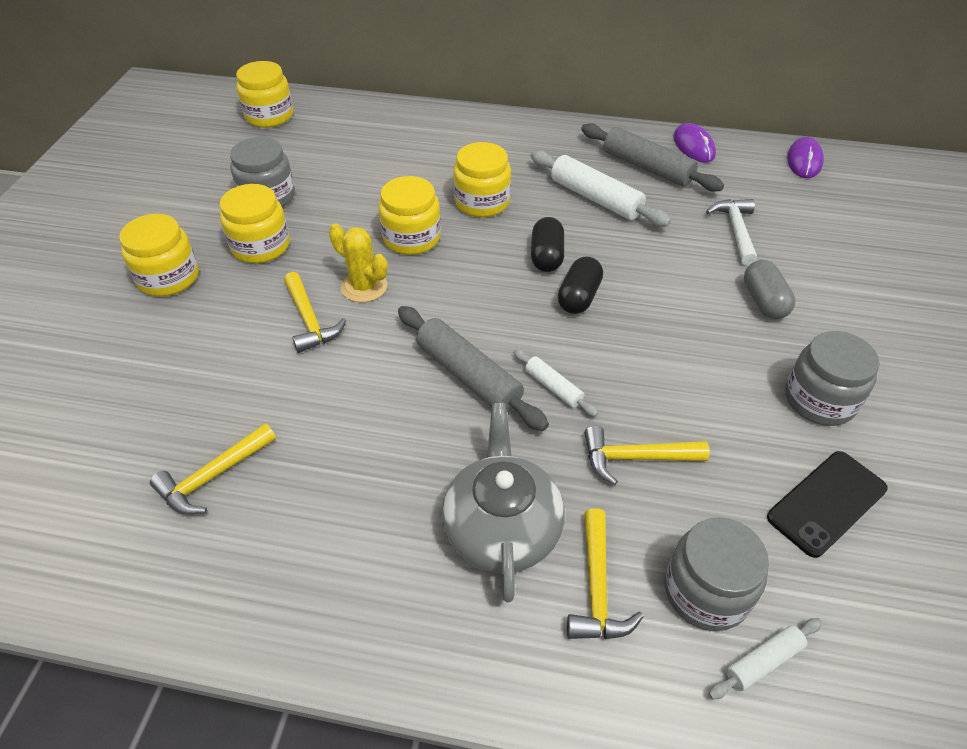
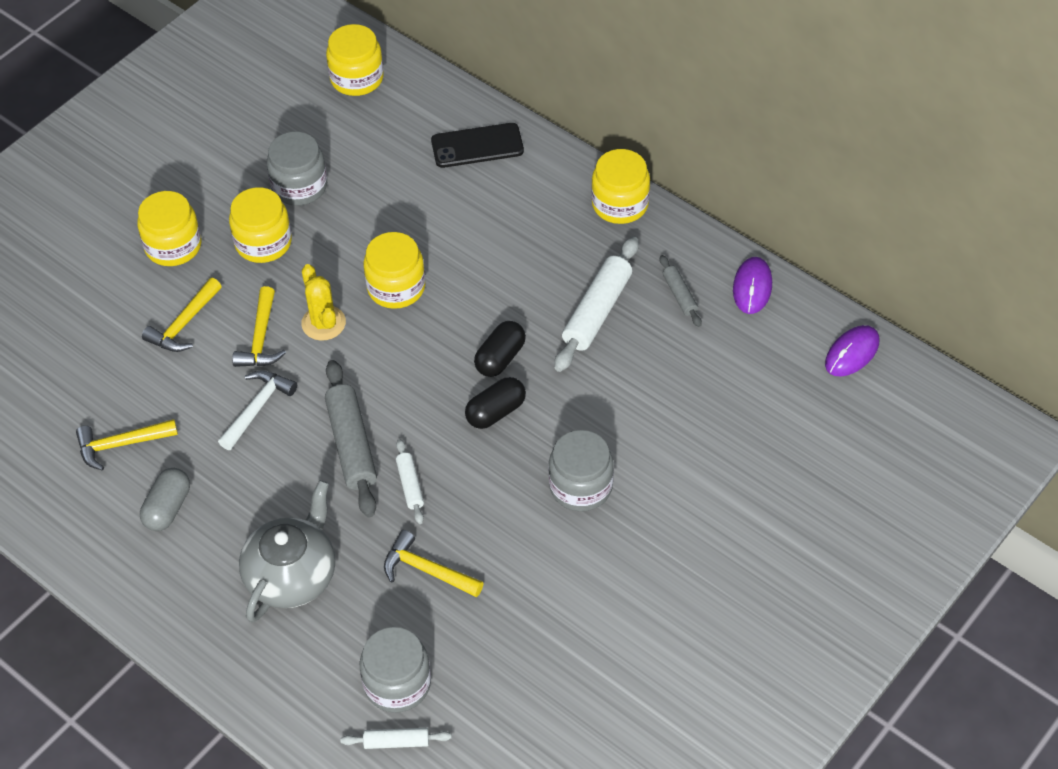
camera: 30 degrees right, 5 degrees up
yellow jar [453,142,511,217] -> yellow jar moved to [591,149,650,224]
white rolling pin [530,150,671,227] -> white rolling pin turned 45 degrees clockwise [555,237,639,372]
yellow hammer [567,508,644,639] -> yellow hammer moved to [142,278,222,352]
grey rolling pin [581,123,724,192] -> grey rolling pin [660,255,702,327], size x0.53
white hammer [706,199,758,266] -> white hammer moved to [218,370,297,450]
grey capsule [744,260,795,319] -> grey capsule moved to [140,468,190,531]
black phone [767,451,888,558] -> black phone moved to [431,123,524,168]
grey jar [785,331,880,426] -> grey jar moved to [549,430,614,511]

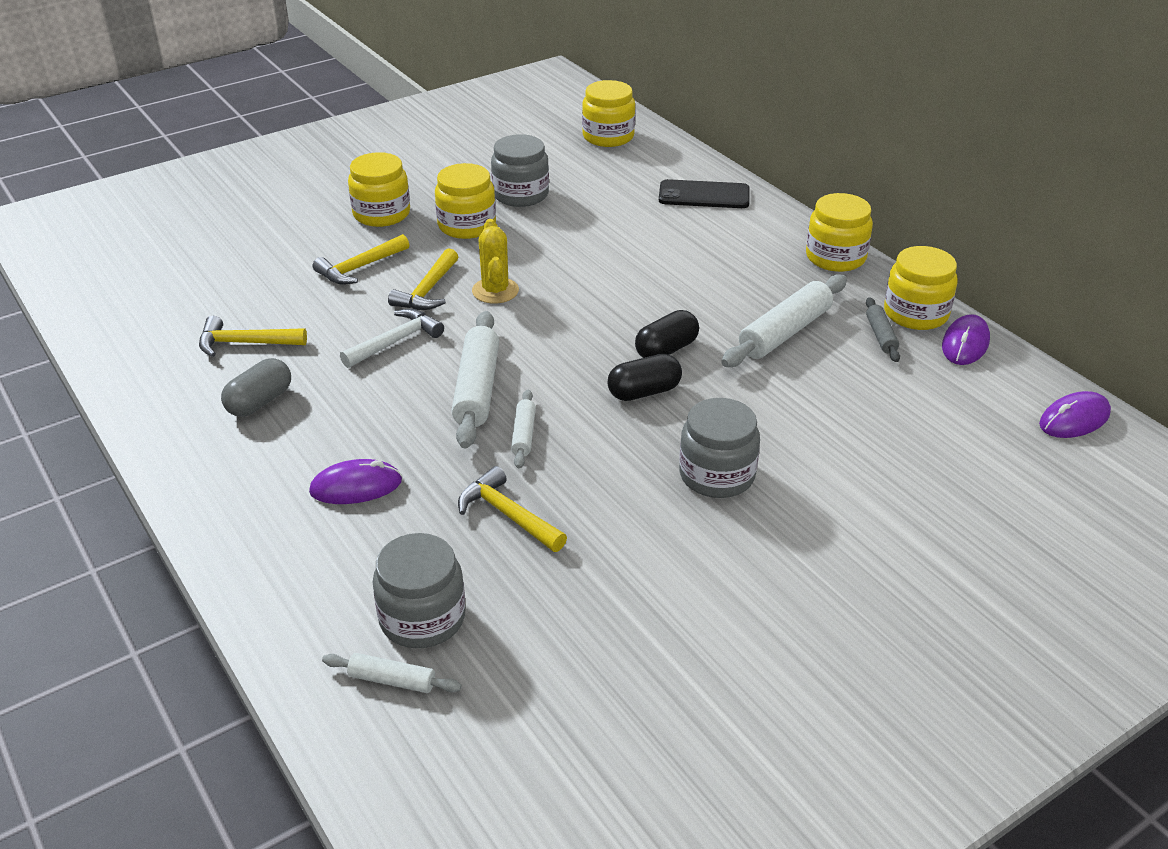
camera: 15 degrees right, 15 degrees down
grey teapot [239,480,335,622] -> purple mouse [309,459,402,504]
grey rolling pin [325,360,377,517] -> white rolling pin [451,311,499,448]
yellow jar [363,232,425,309] -> yellow jar moved to [884,246,958,330]

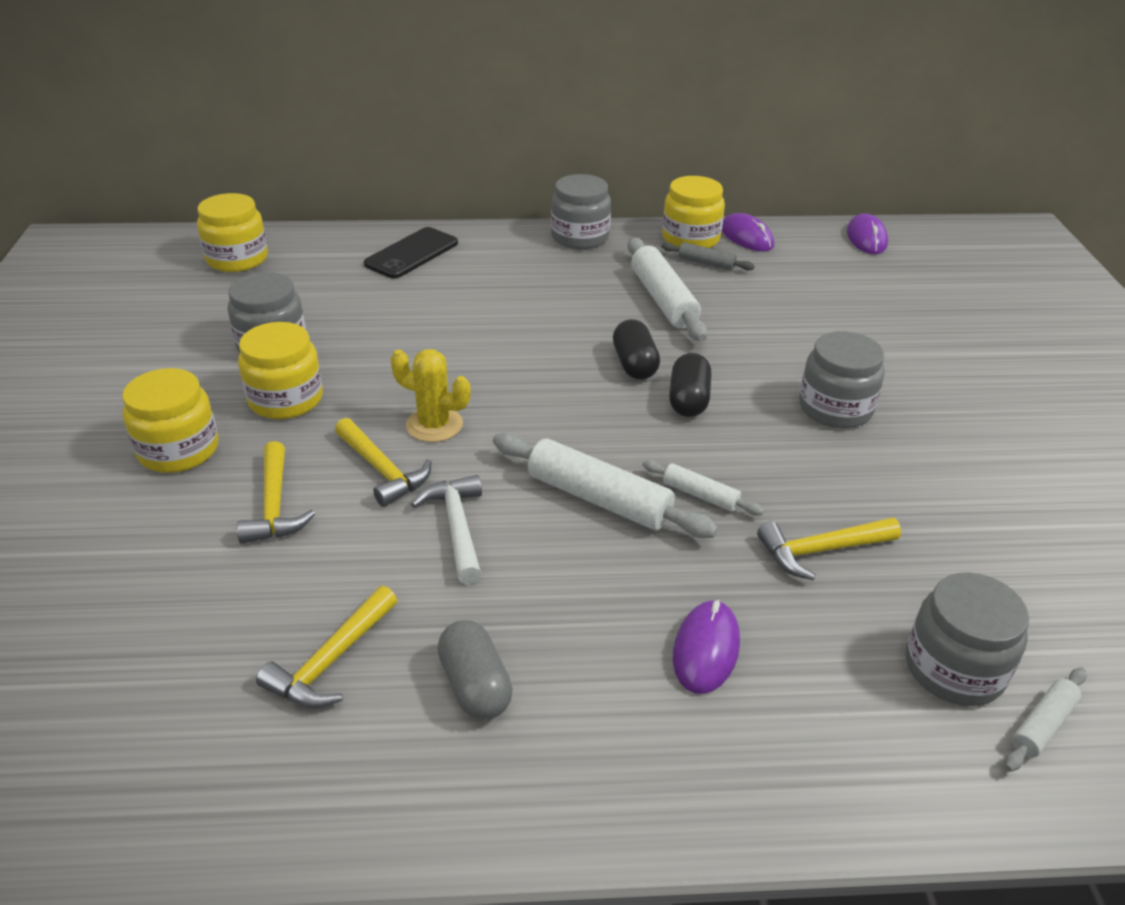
camera: 60 degrees left, 0 degrees up
yellow jar [806,193,873,272] -> grey jar [551,174,611,249]

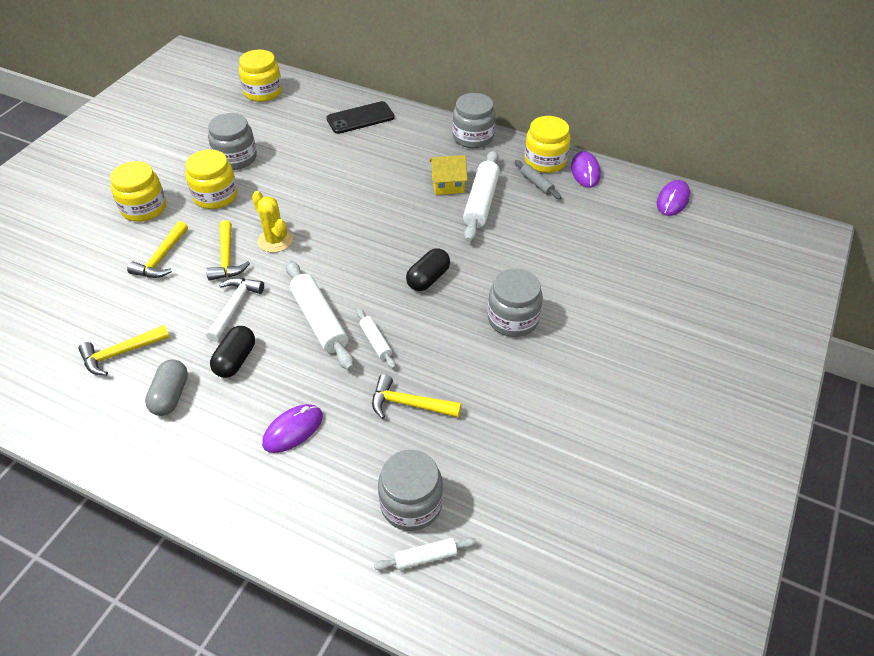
camera: 30 degrees right, 10 degrees up
black capsule [613,319,660,380] -> black capsule moved to [210,326,255,378]
none -> yellow house [429,155,468,195]

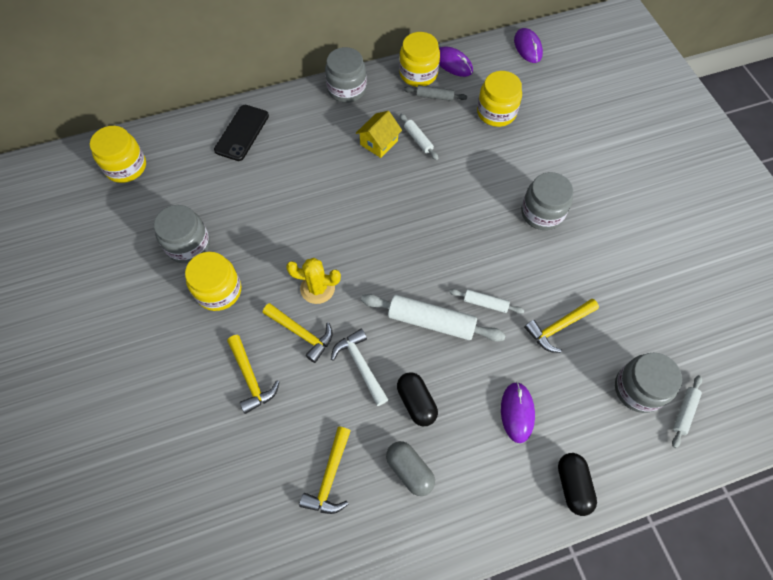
camera: 45 degrees left, 15 degrees up
yellow jar [110,161,166,222] -> yellow jar moved to [477,71,522,127]
black capsule [406,248,450,291] -> black capsule moved to [558,453,597,516]
white rolling pin [463,150,500,242] -> white rolling pin [400,114,439,160], size x0.53

